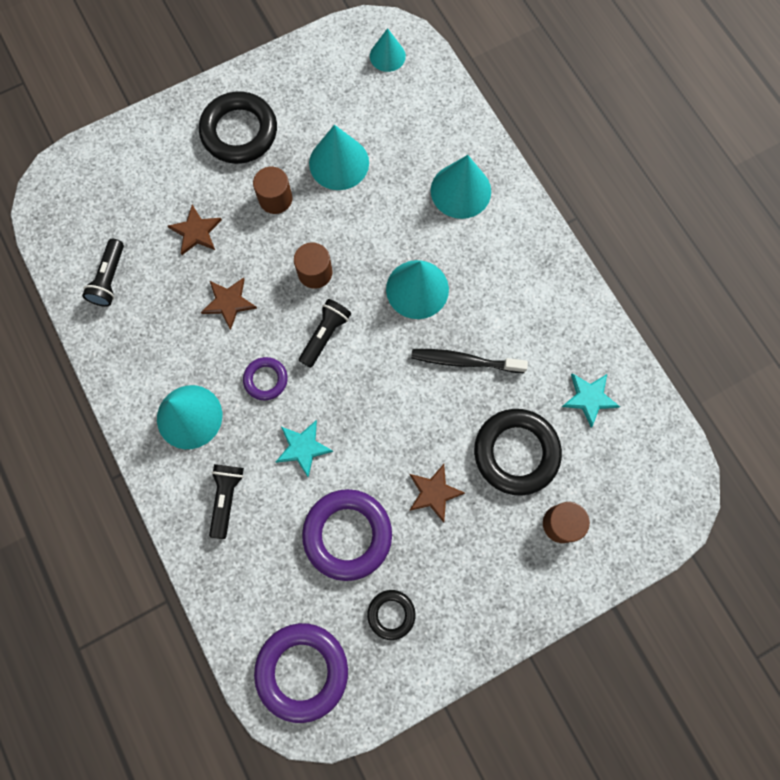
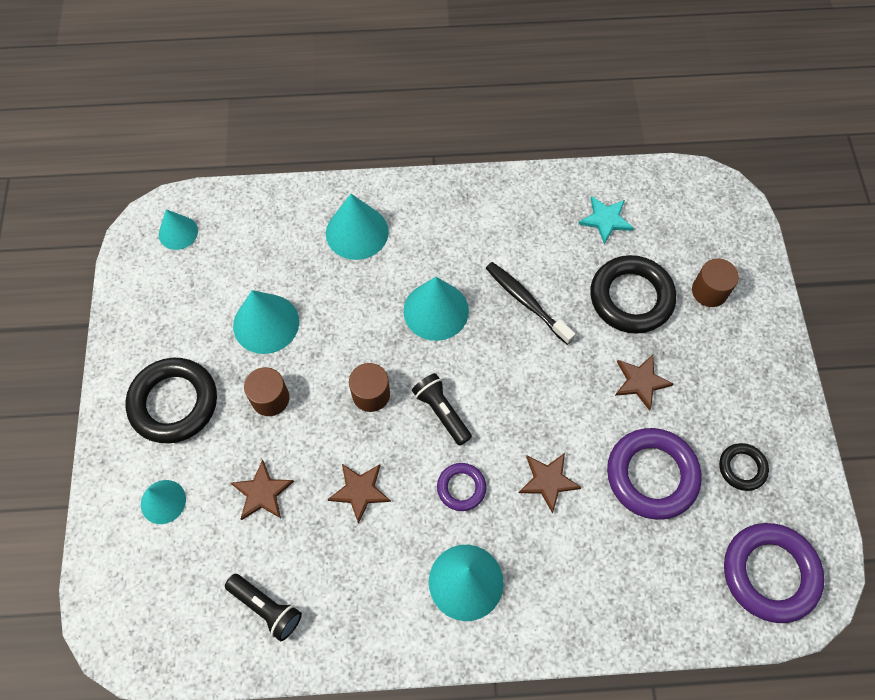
camera: 65 degrees left, 10 degrees down
black flashlight [209,464,244,539] -> none
turquoise star [276,420,333,477] -> brown star [519,453,582,514]
black toothbrush [411,349,528,373] -> black toothbrush turned 105 degrees clockwise [486,262,575,345]
none -> turquoise cone [141,480,186,524]

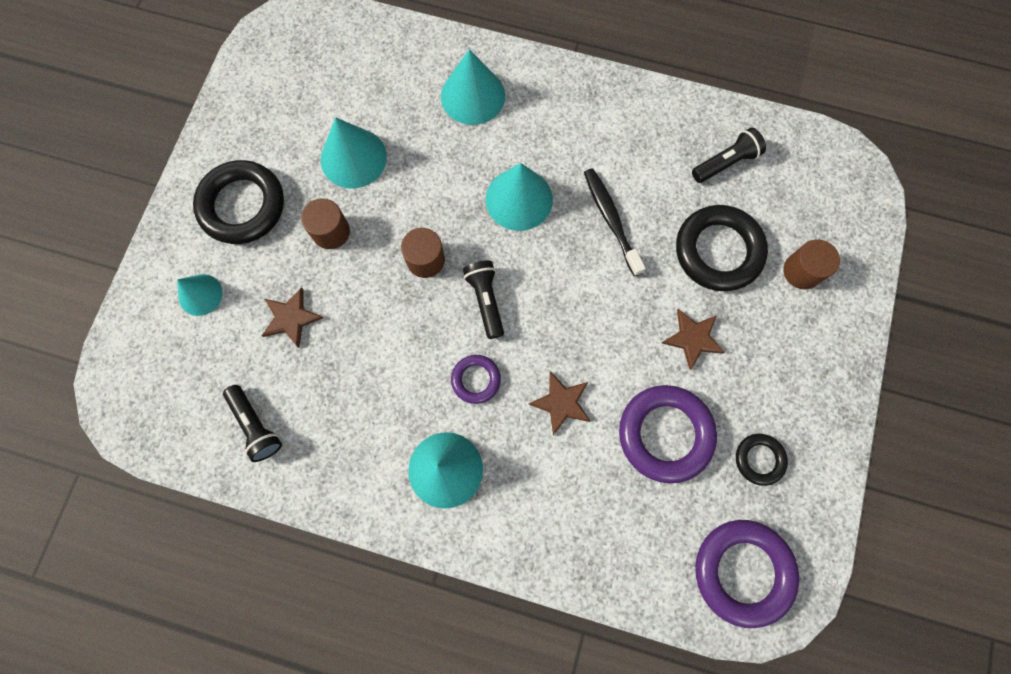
camera: 20 degrees right, 10 degrees up
turquoise cone [159,209,198,250] -> none
brown star [327,464,391,524] -> none
turquoise star [578,196,634,244] -> black flashlight [692,128,766,183]

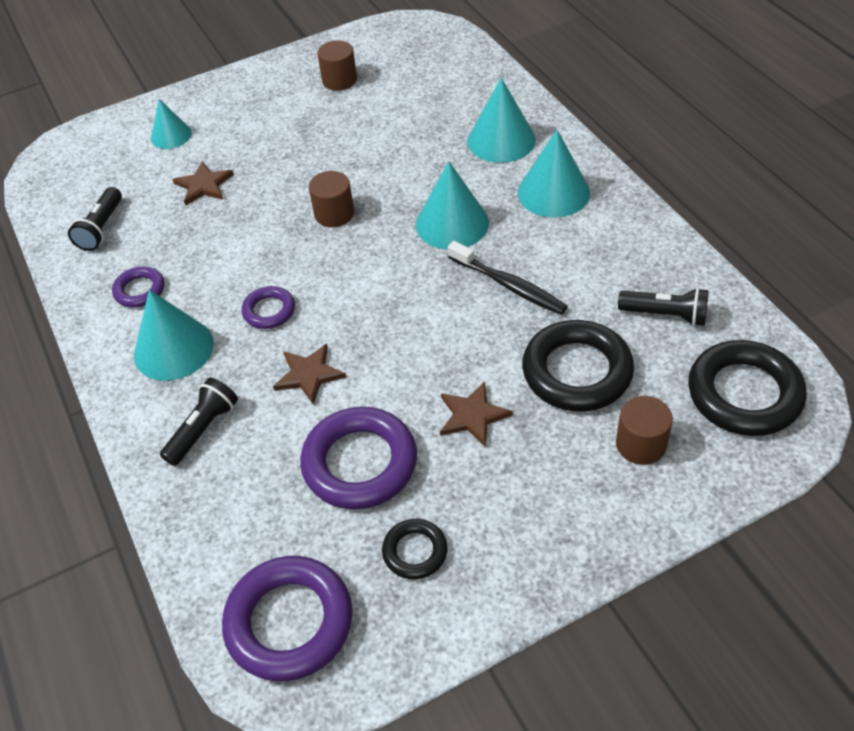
camera: 50 degrees right, 25 degrees down
black ring [193,160,284,244] -> black ring moved to [688,340,807,436]
brown cylinder [301,198,350,249] -> brown cylinder moved to [317,40,357,91]
turquoise cone [321,117,387,188] -> turquoise cone moved to [518,130,590,218]
black flashlight [463,260,504,339] -> black flashlight moved to [160,378,238,466]
black toothbrush [584,168,646,276] -> black toothbrush turned 105 degrees clockwise [448,241,568,315]
none -> purple ring [112,266,164,307]

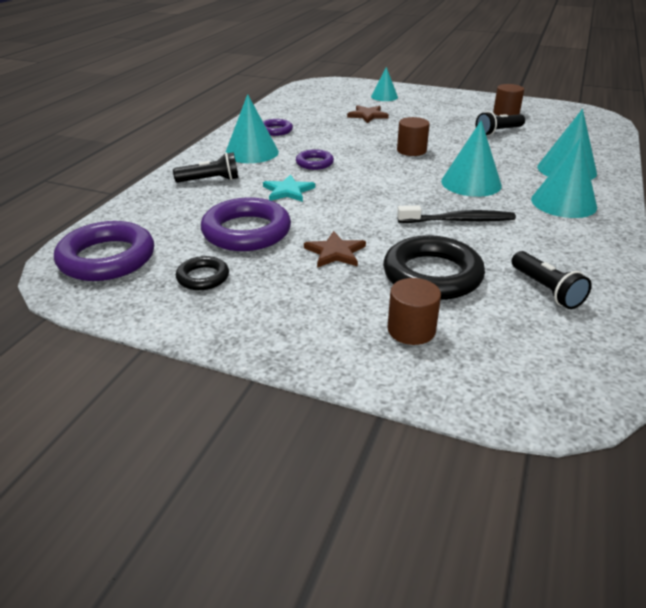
camera: 45 degrees right, 15 degrees down
black flashlight [68,187,122,251] -> black flashlight moved to [476,111,525,136]
brown star [273,344,346,404] -> turquoise star [263,174,315,202]
black toothbrush [448,241,568,315] -> black toothbrush turned 90 degrees counterclockwise [397,205,516,223]
black ring [688,340,807,436] -> none

